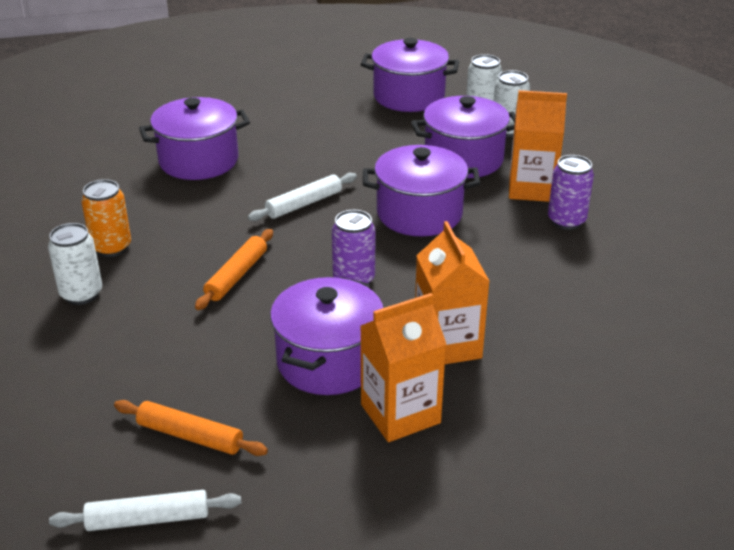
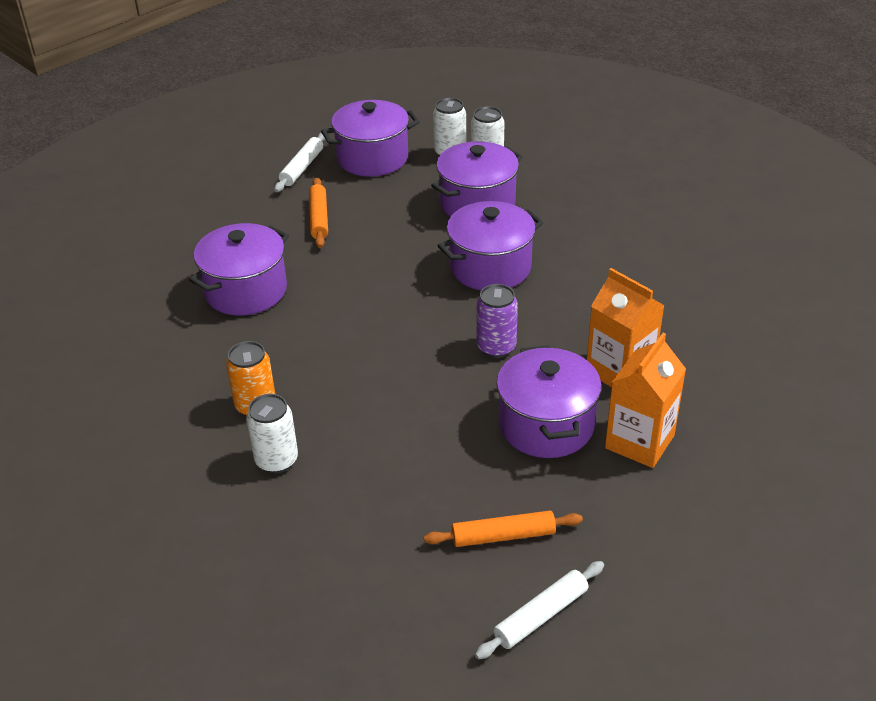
camera: 30 degrees left, 5 degrees up
orange rolling pin [195,229,273,310] -> orange rolling pin moved to [309,177,328,248]
white rolling pin [248,173,357,221] -> white rolling pin moved to [274,133,326,192]
orange carton [509,90,567,202] -> none
purple can [548,155,594,230] -> none

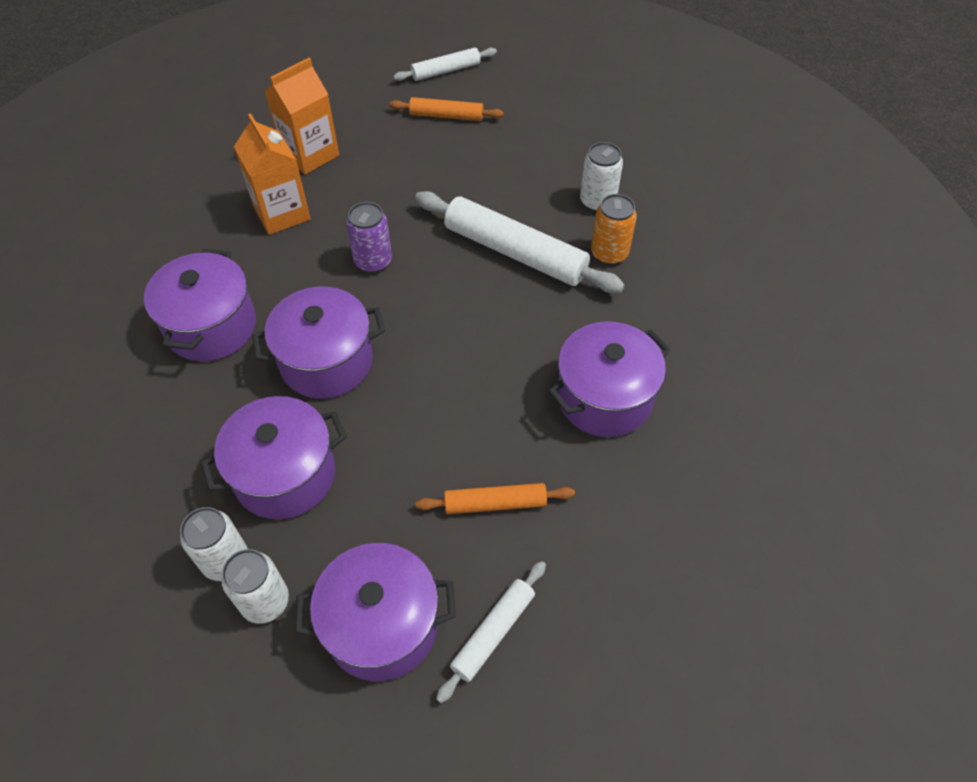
camera: 165 degrees left, 15 degrees up
orange rolling pin [309,177,328,248] -> orange rolling pin turned 75 degrees clockwise [416,483,575,514]
purple pot [496,345,602,458] -> purple pot moved to [144,249,256,361]
none -> white rolling pin [415,191,625,293]

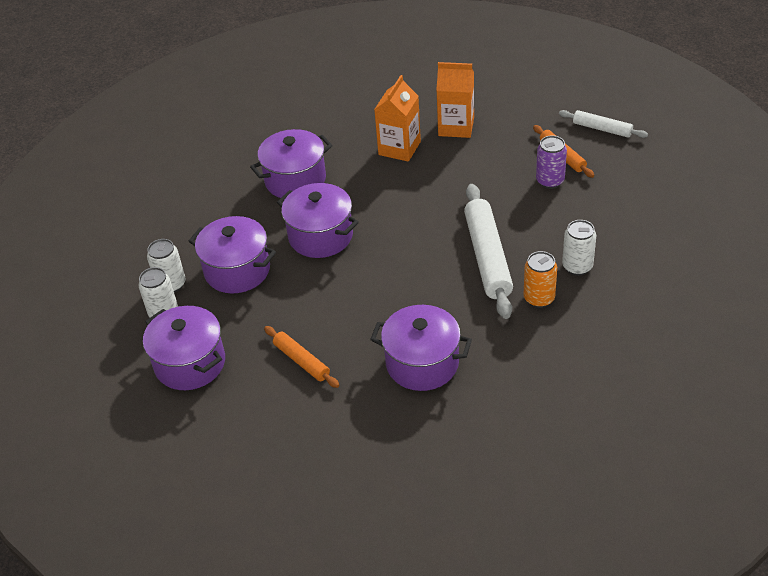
camera: 55 degrees right, 10 degrees down
purple can [346,202,392,273] -> purple can moved to [536,135,567,189]
white rolling pin [436,561,546,703] -> none

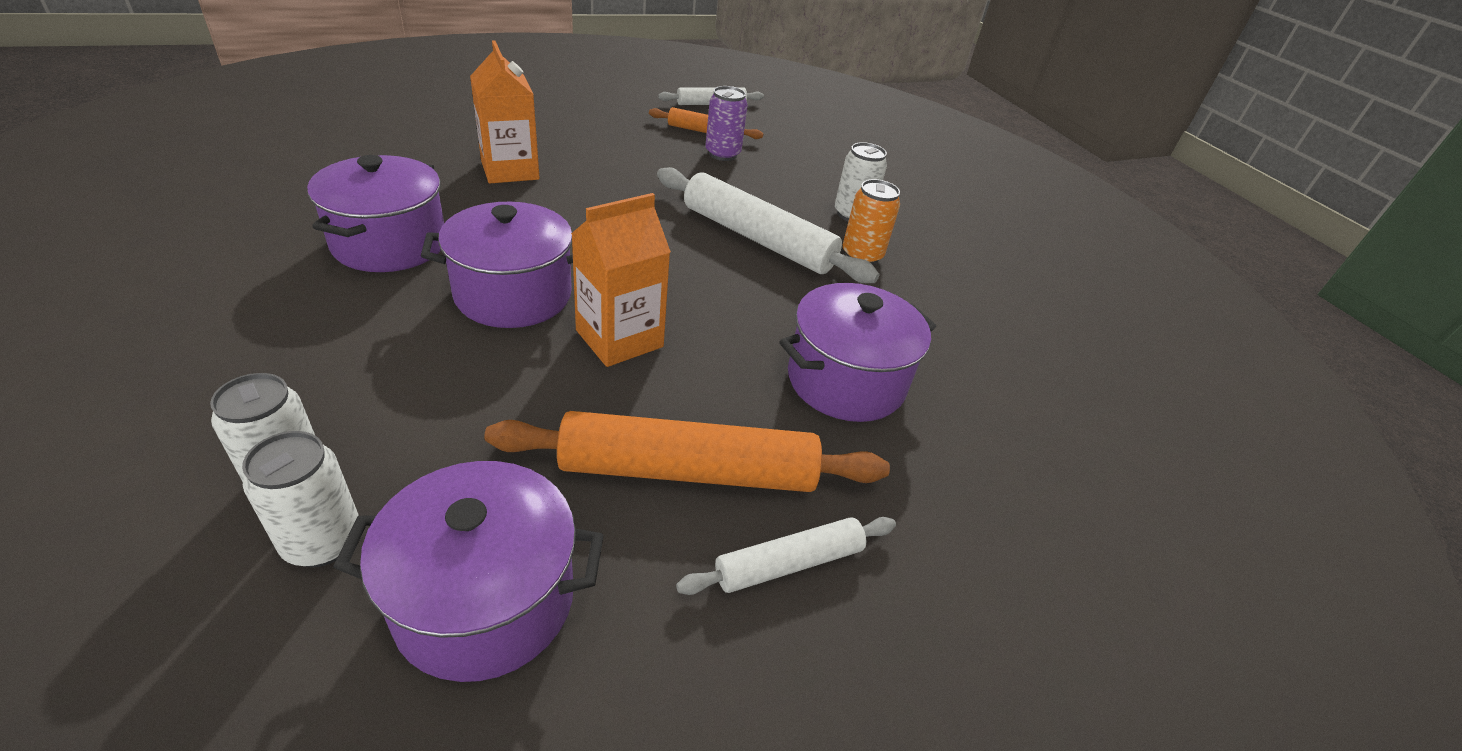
camera: 55 degrees left, 5 degrees down
purple pot [189,216,276,293] -> none
orange rolling pin [264,326,339,388] -> orange rolling pin [484,411,890,492], size x1.81
orange carton [436,62,474,138] -> orange carton moved to [571,193,671,367]
none -> white rolling pin [676,517,896,595]

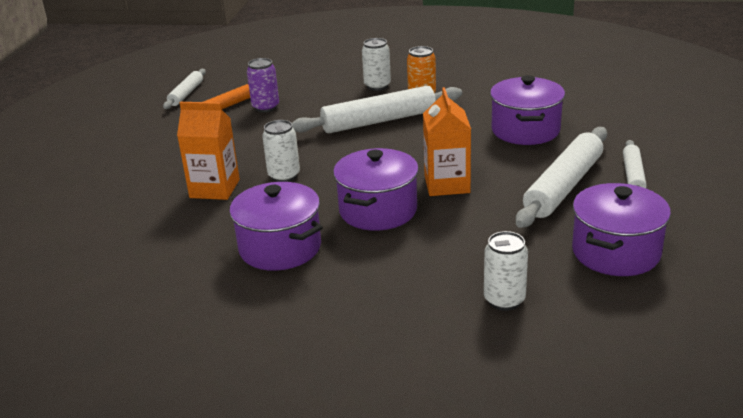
camera: 50 degrees left, 10 degrees down
white can [242,431,359,567] -> white can moved to [262,120,300,182]
orange rolling pin [484,411,890,492] -> white rolling pin [516,127,607,228]

